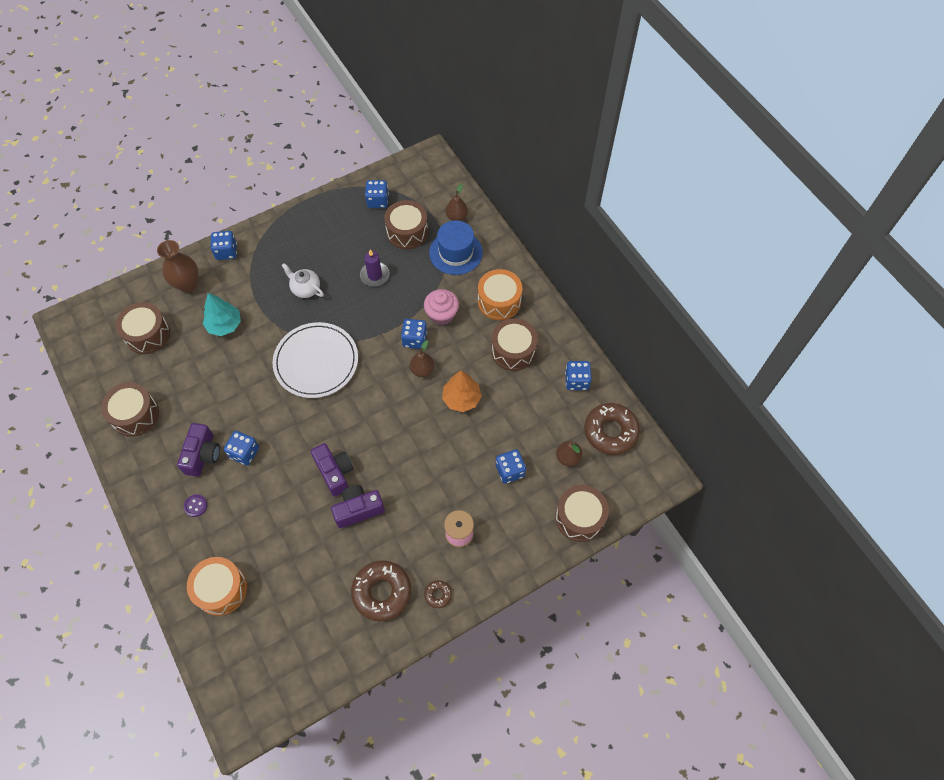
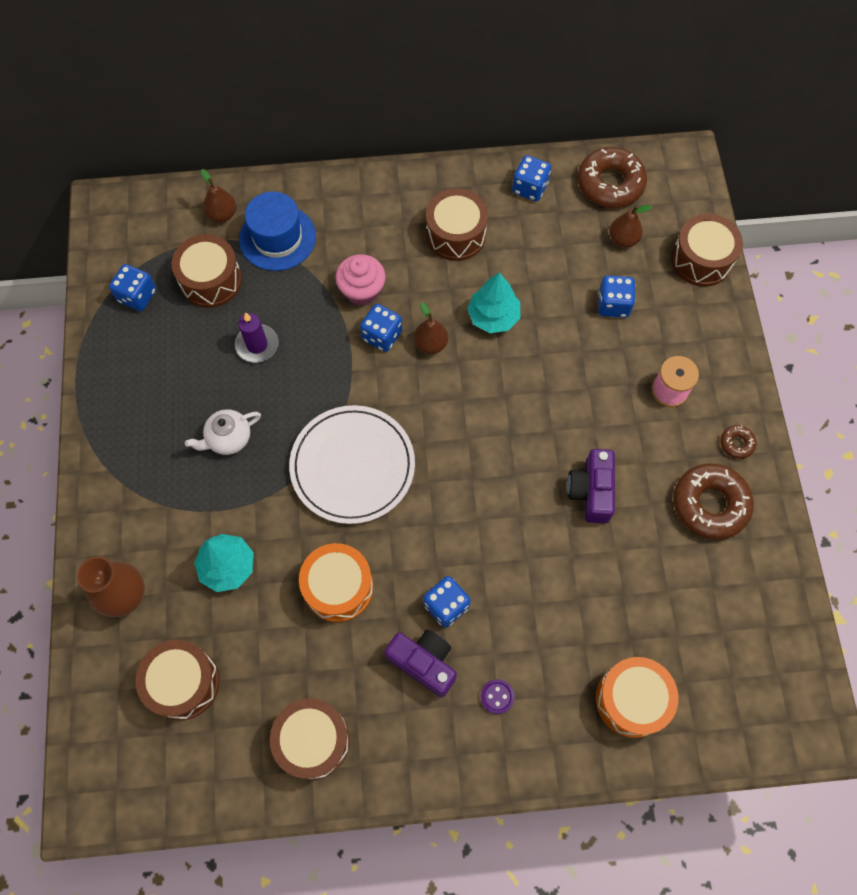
camera: 65 degrees left, 5 degrees up
blue dice [210,231,237,260] -> none
purple camera [311,443,354,497] -> none
orange tree [442,370,482,412] -> turquoise tree [467,272,521,333]
orange drum [478,269,522,320] -> orange drum moved to [299,543,373,622]

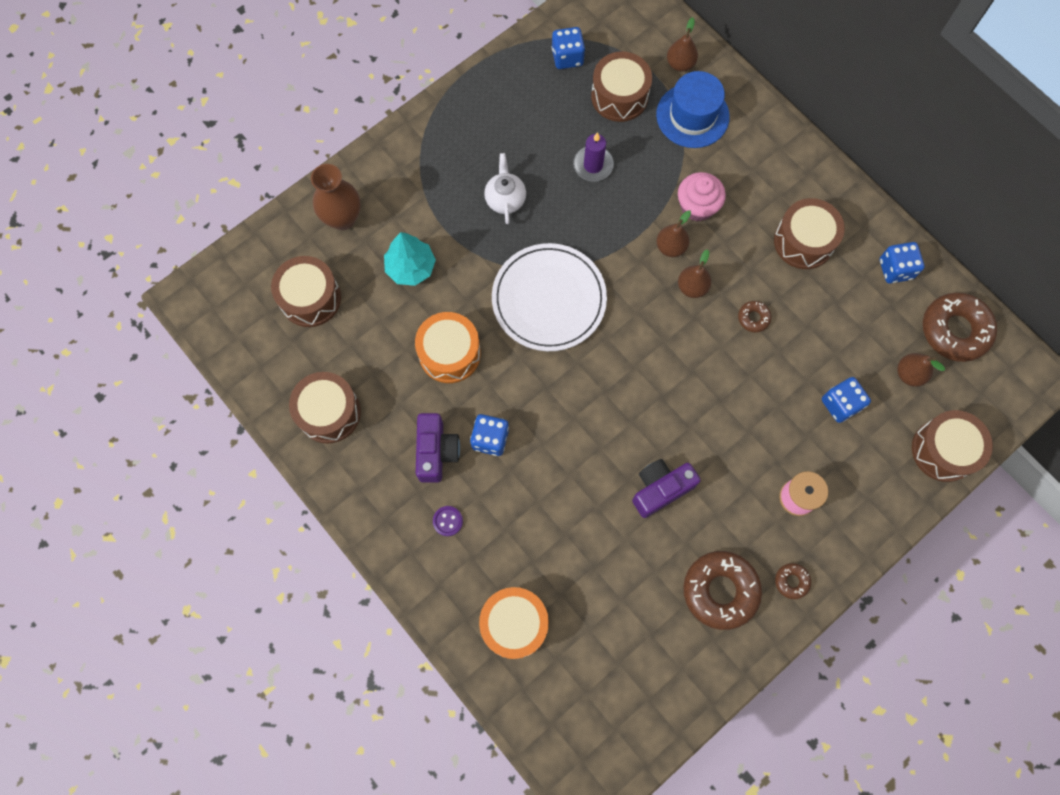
camera: 55 degrees right, 5 degrees up
white teapot [185,409,261,455] -> white teapot turned 60 degrees clockwise [484,153,526,224]
blue dice [360,304,402,352] -> brown pear [656,210,691,257]
turquoise tree [467,272,521,333] -> brown donut [738,301,771,332]

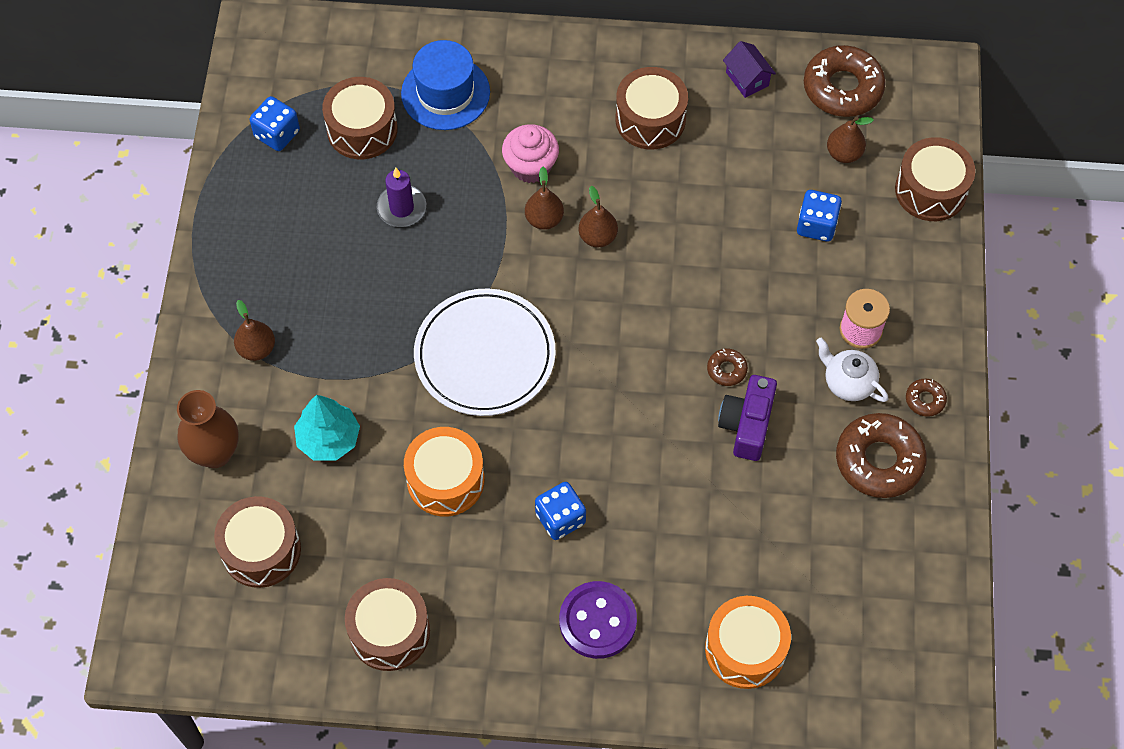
camera: 45 degrees left, 10 degrees down
purple camera [416,413,460,483] -> none
purple button [433,506,463,536] -> purple button [559,581,637,659], size x2.09
white teapot [484,153,526,224] -> white teapot moved to [816,338,888,402]
brown pear [667,17,698,72] -> brown pear moved to [234,300,275,361]
brown donut [738,301,771,332] -> brown donut moved to [707,349,748,386]
blue dice [880,242,925,284] -> purple house [723,41,776,98]

